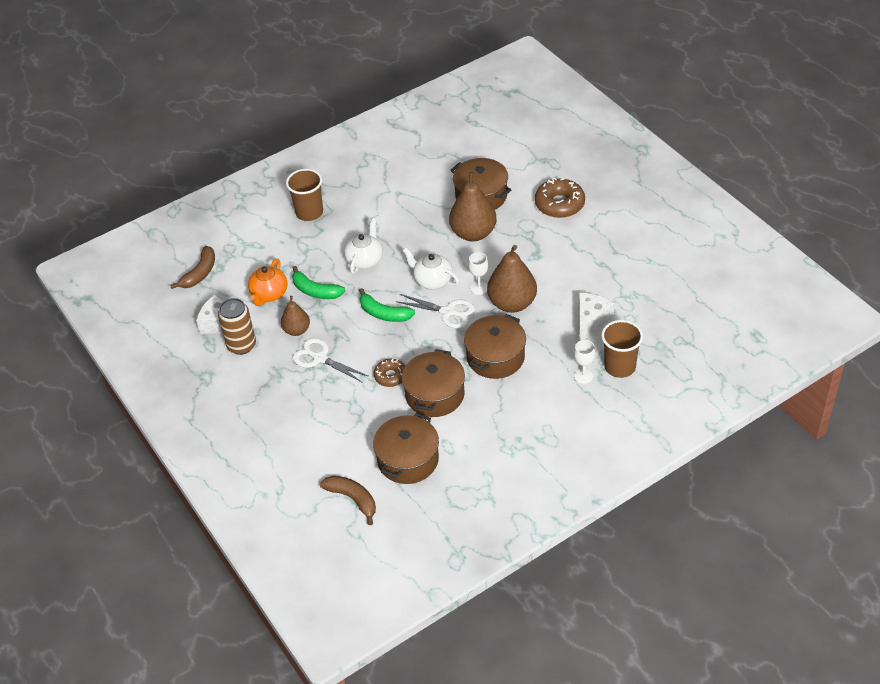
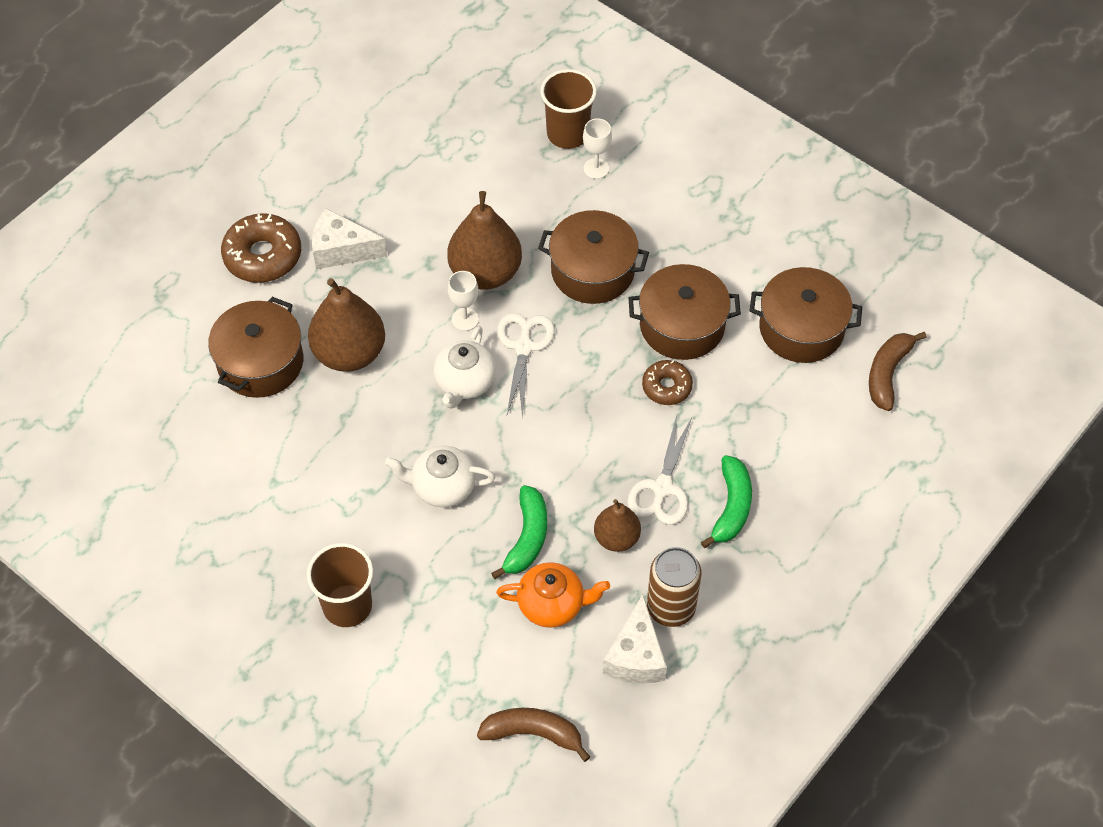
camera: 110 degrees left, 10 degrees up
green banana [359,288,415,322] -> green banana moved to [701,455,752,548]
white cheese [579,293,614,341] -> white cheese moved to [312,208,387,269]

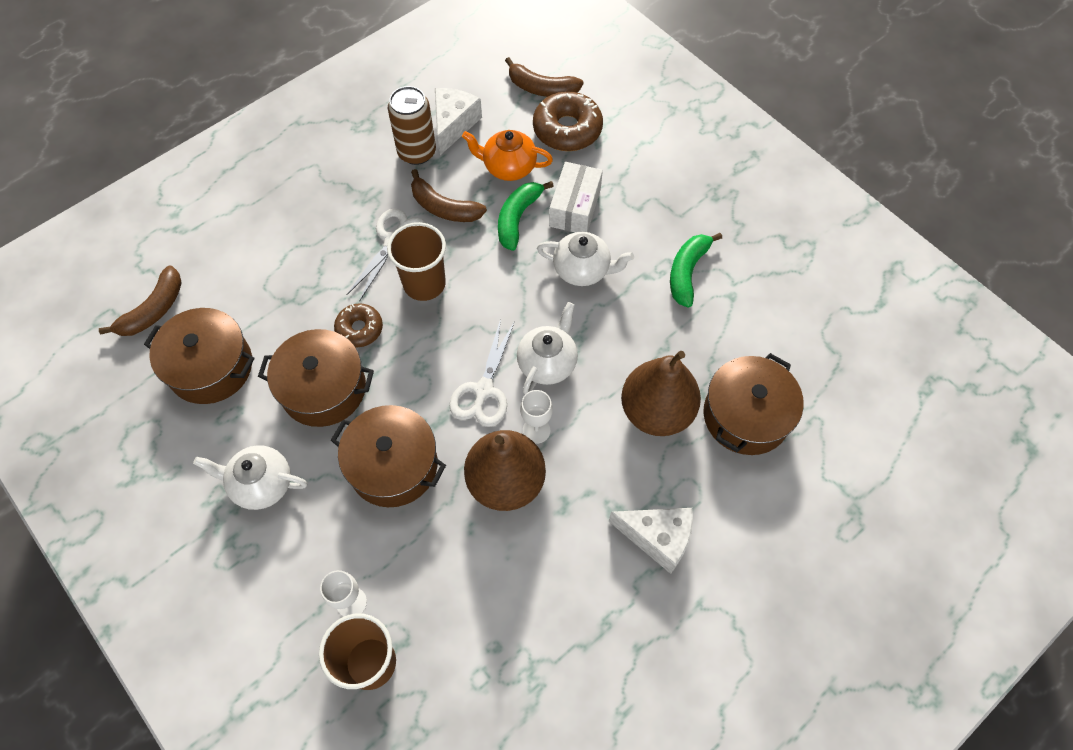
camera: 170 degrees left, 5 degrees up
brown donut [221,213,301,283] -> brown donut moved to [533,91,603,151]
brown cup [307,543,373,627] -> brown cup moved to [387,222,446,301]
brown pear [594,499,641,552] -> brown banana [411,169,487,222]
green banana [701,455,752,548] -> green banana moved to [670,233,722,308]
none -> white teapot [193,445,307,510]
none -> white box [549,162,603,232]

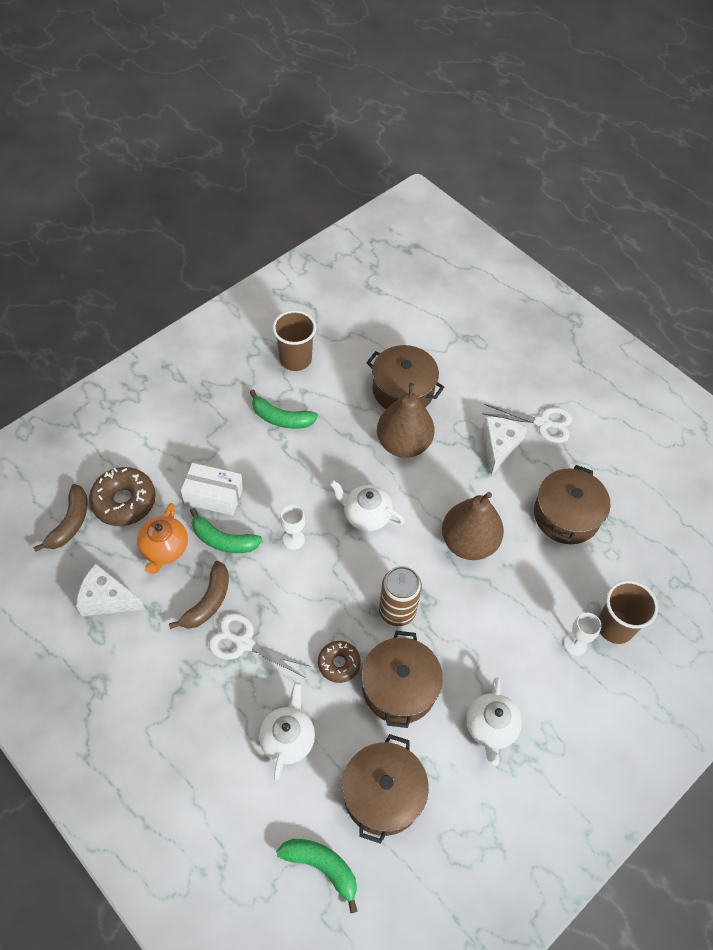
camera: 95 degrees left, 5 degrees down
brown banana [99,265,182,336] -> green banana [276,839,358,913]
brown pot [331,405,446,507] -> brown pot moved to [534,465,610,544]
brown cup [387,222,446,301] -> brown cup moved to [273,310,316,371]
brown can [388,86,436,165] -> brown can moved to [379,566,422,626]
white scissors [449,319,515,427] -> white scissors moved to [482,404,572,443]
white goblet [520,390,553,444] -> white goblet moved to [280,505,305,550]
white teapot [537,232,634,286] -> white teapot moved to [259,682,315,780]

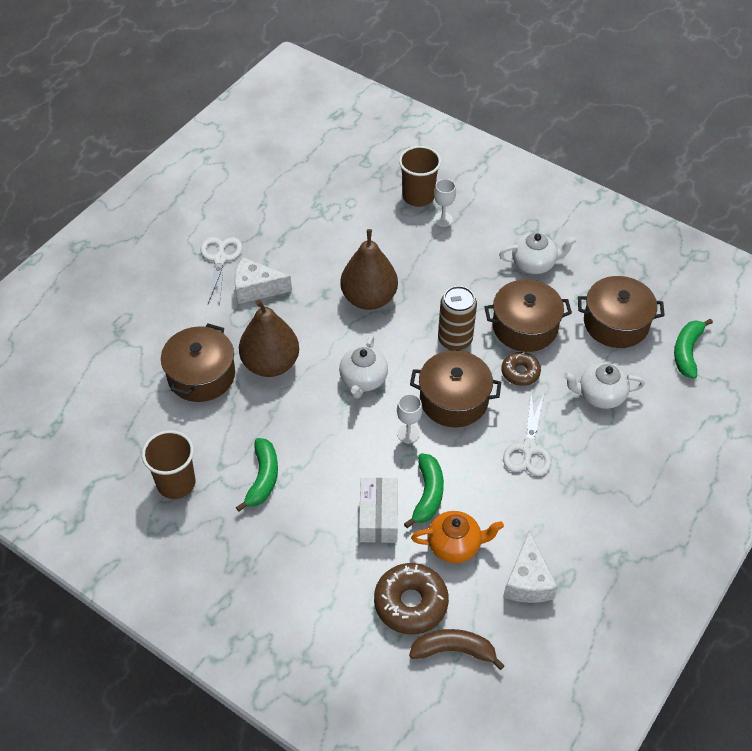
camera: 100 degrees left, 5 degrees down
brown banana [169,561,229,629] -> none
brown pot [534,465,610,544] -> brown pot moved to [410,350,501,427]

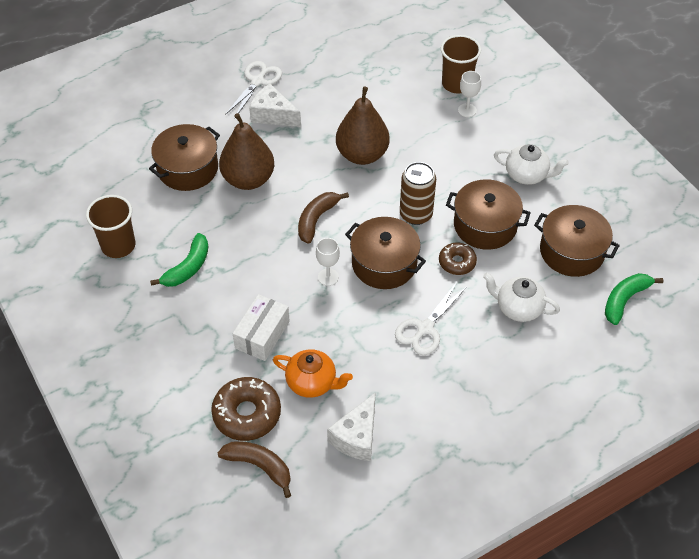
camera: 25 degrees right, 0 degrees up
white teapot [339,335,388,399] -> brown banana [298,192,349,244]
green banana [404,453,444,528] -> none

